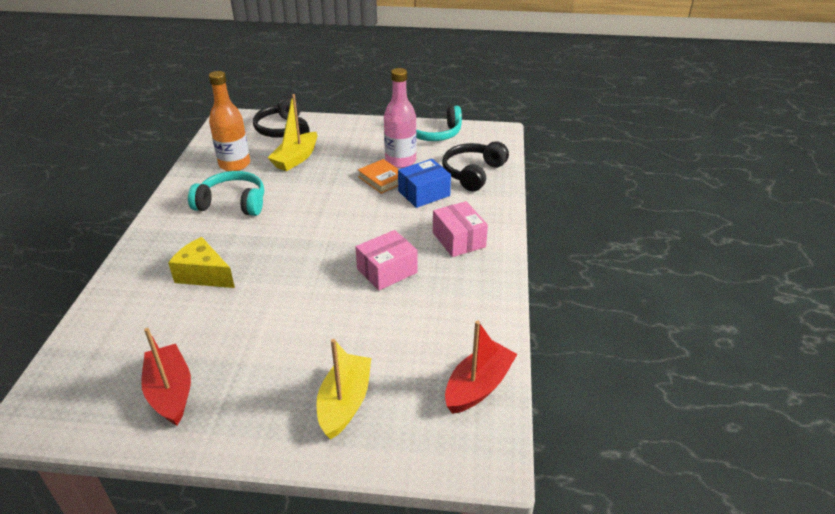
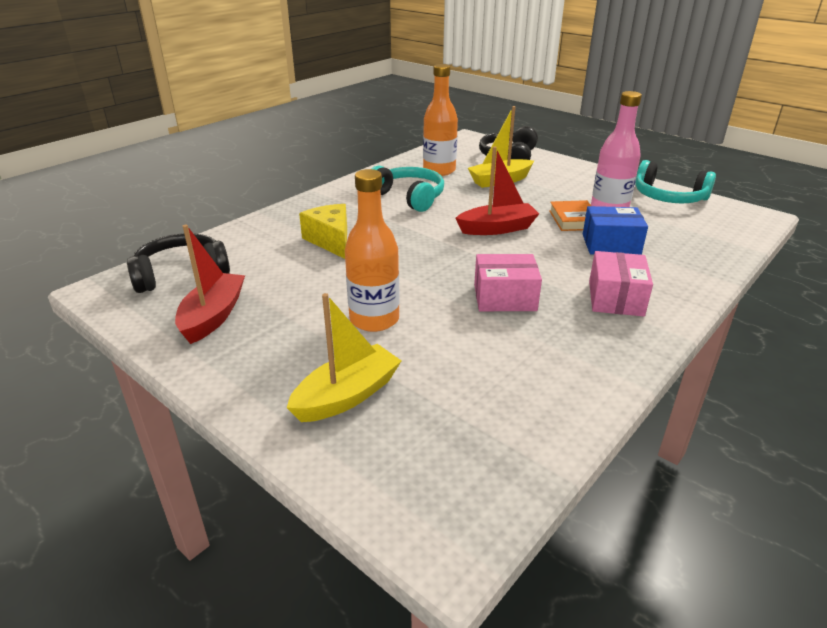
camera: 35 degrees right, 5 degrees down
black headphones [442,141,509,191] -> black headphones moved to [127,233,230,293]
red boat [445,320,517,414] -> red boat moved to [456,147,539,235]
none -> orange bottle [345,169,400,332]

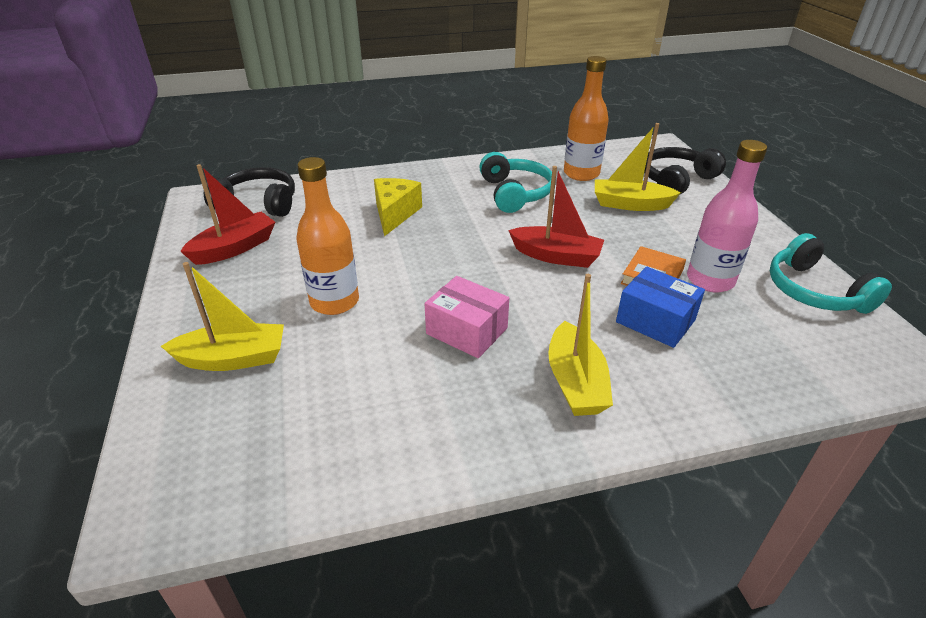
camera: 35 degrees right, 5 degrees up
pink box [589,251,653,316] -> yellow boat [548,274,613,416]

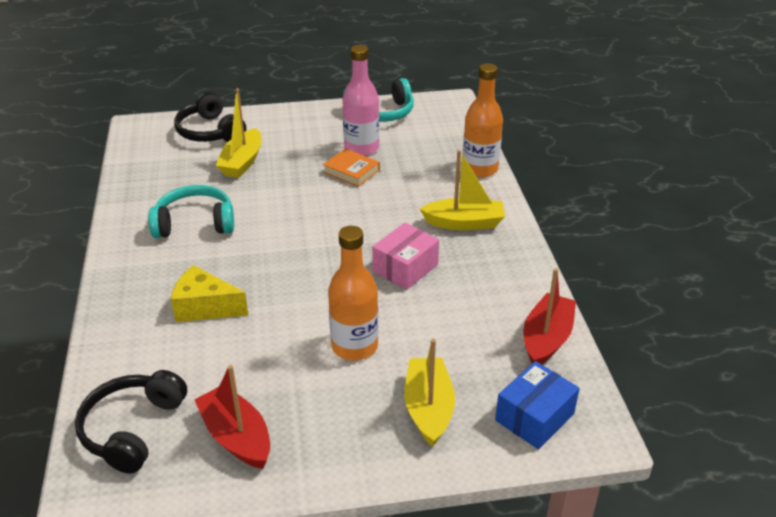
camera: 85 degrees left, 0 degrees up
red boat [508,166,604,268] -> red boat moved to [523,268,576,364]
orange bottle [564,56,609,181] -> orange bottle moved to [463,63,503,178]
blue box [616,267,705,348] -> blue box moved to [495,361,580,449]

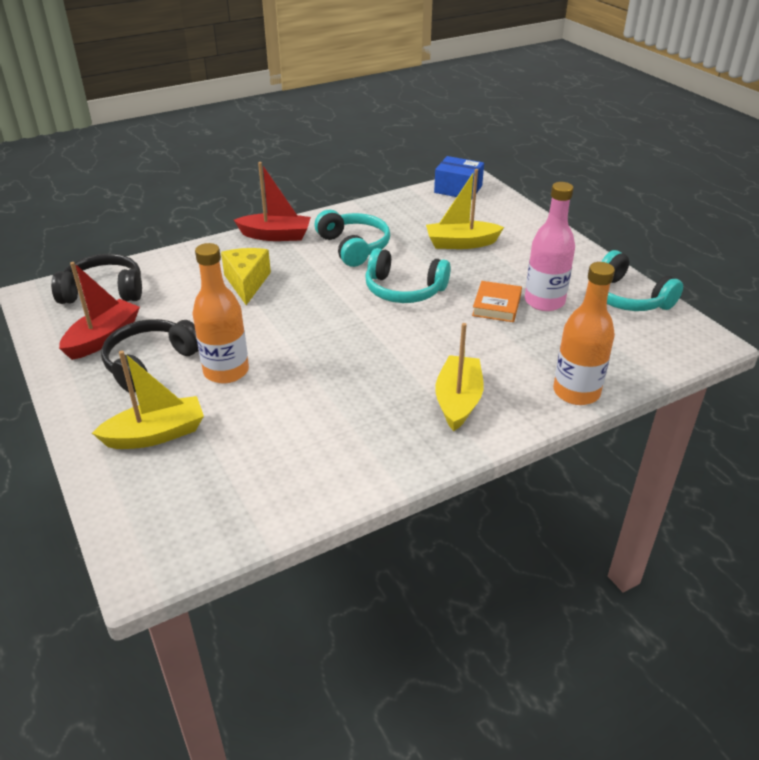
camera: 70 degrees right, 0 degrees up
black headphones [174,92,246,142] -> black headphones moved to [101,319,199,393]
pink box [372,223,439,290] -> none
yellow boat [420,150,505,230] -> yellow boat turned 150 degrees counterclockwise [435,323,484,431]
blue box [495,361,580,449] -> blue box moved to [434,156,484,200]
red boat [523,268,576,364] -> red boat moved to [234,162,311,241]
none -> turquoise headphones [365,248,451,303]

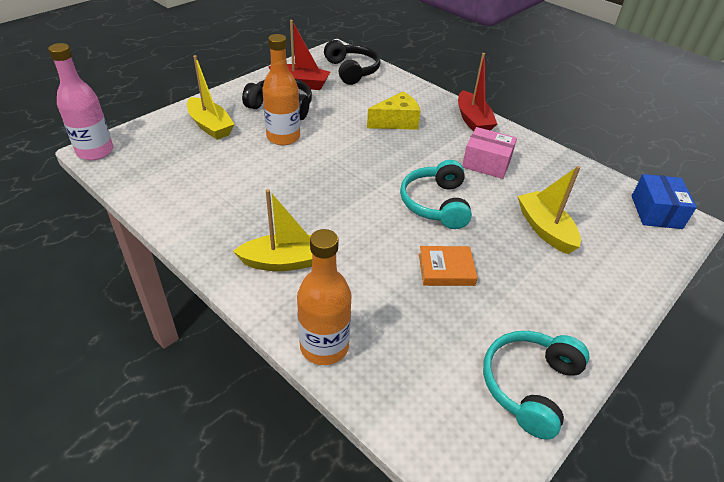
camera: 70 degrees right, 5 degrees up
turquoise headphones [315,210,390,267] -> pink box [462,127,517,179]
pink bottle [525,182,575,311] -> pink bottle moved to [48,43,113,160]

